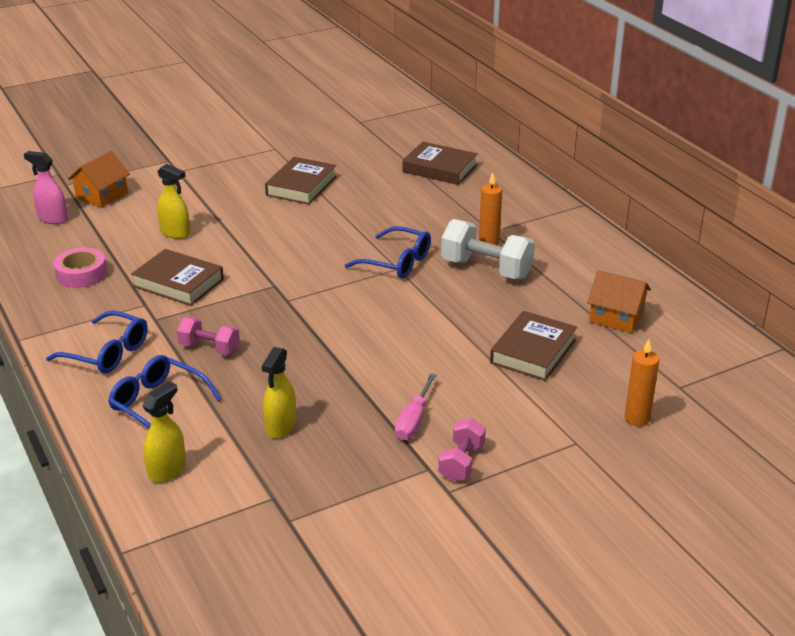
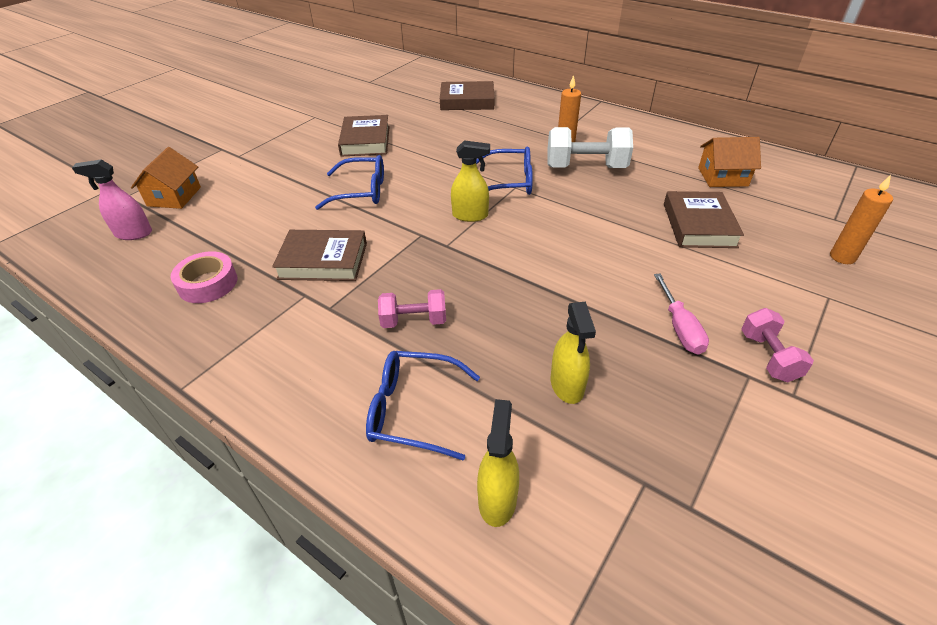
camera: 25 degrees left, 10 degrees up
blue glasses [46,311,148,373] -> blue glasses moved to [315,155,384,210]
yellow spray bottle [157,164,190,239] -> yellow spray bottle moved to [451,140,490,222]

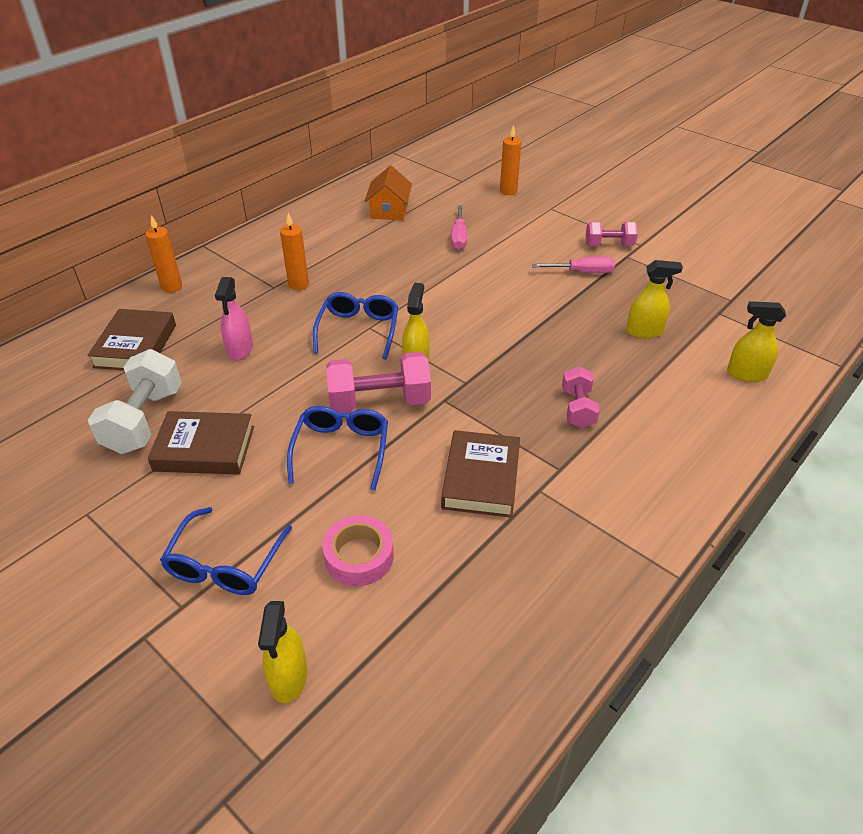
camera: 85 degrees left, 0 degrees up
pink spray bottle [72,160,152,240] -> pink spray bottle moved to [215,277,253,361]
orange house [131,147,201,209] -> yellow spray bottle [258,601,307,703]
pink tape [171,251,237,303] -> pink tape moved to [322,515,394,586]
blue glasses [366,351,480,461] -> blue glasses moved to [160,507,292,595]
white dumbbell [548,127,633,168] -> white dumbbell moved to [88,349,182,454]
brown book [664,191,744,248] -> pink screwdriver [451,205,467,250]
none -> orange candle [145,215,182,293]
none -> pink dumbbell [326,352,431,413]

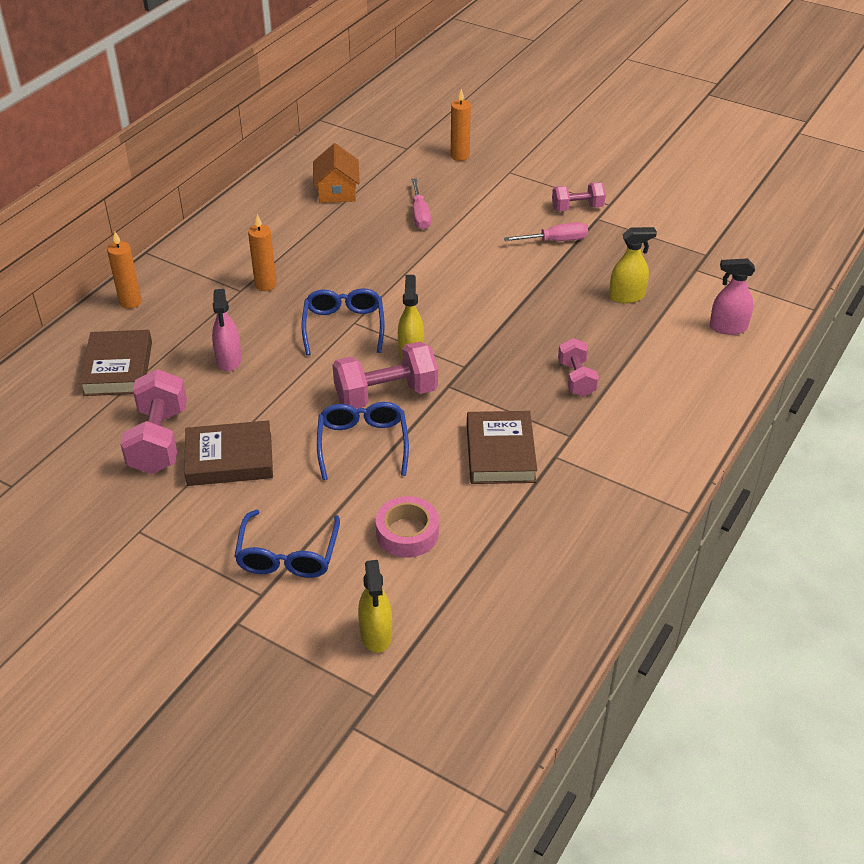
camera: 10 degrees left, 0 degrees up
white dumbbell [88,349,182,454] -> pink dumbbell [120,369,187,474]
yellow spray bottle [727,301,786,382] -> pink spray bottle [710,259,755,335]

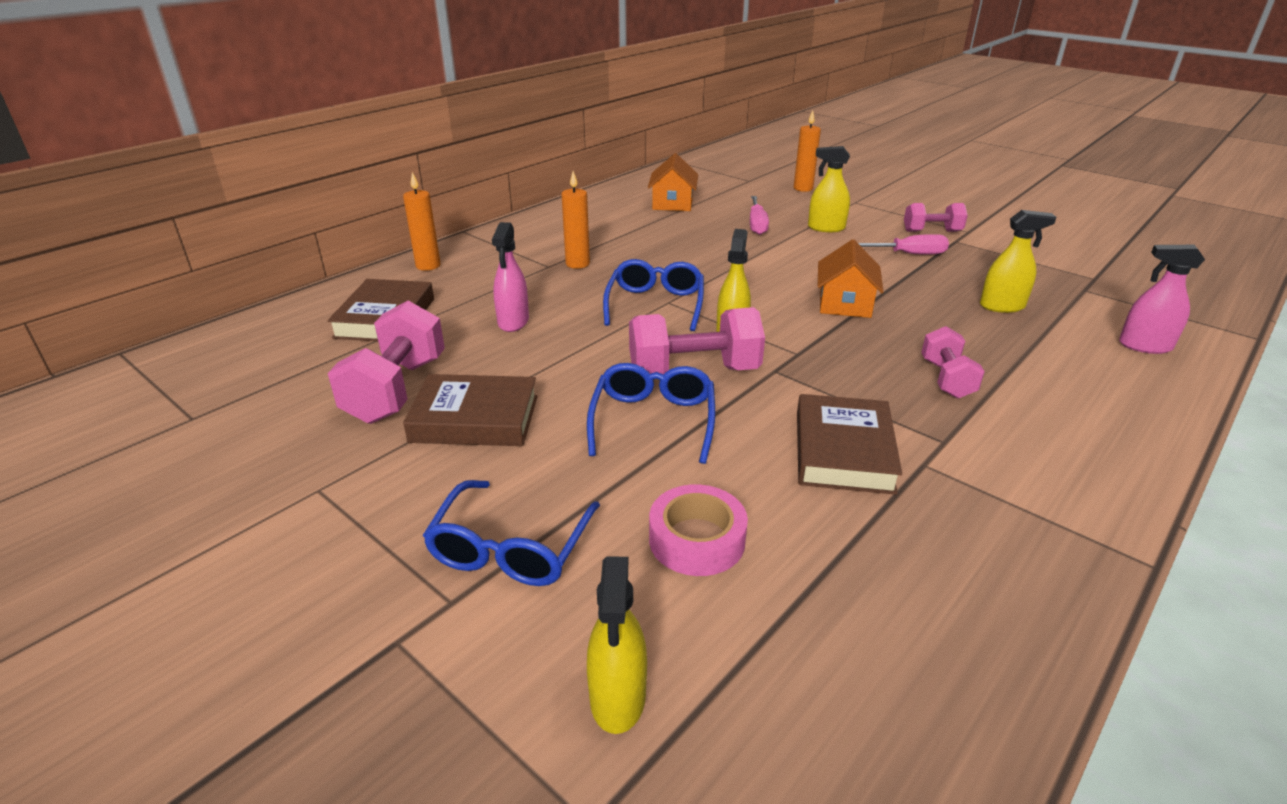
camera: 10 degrees right, 10 degrees down
none -> yellow spray bottle [808,146,850,232]
none -> orange house [818,239,884,318]

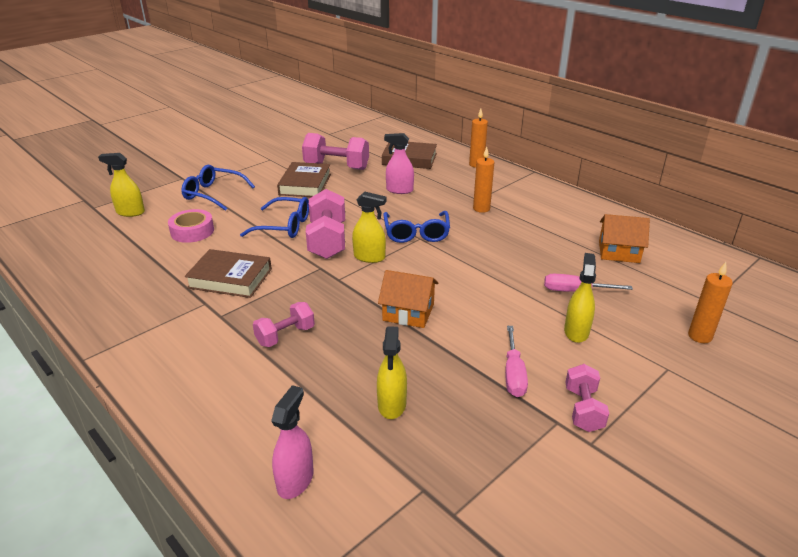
camera: 95 degrees right, 0 degrees up
blue glasses [603,259,704,331] -> blue glasses turned 75 degrees clockwise [383,211,450,243]
pink dumbbell [921,326,985,399] -> pink dumbbell turned 45 degrees counterclockwise [253,302,315,347]

